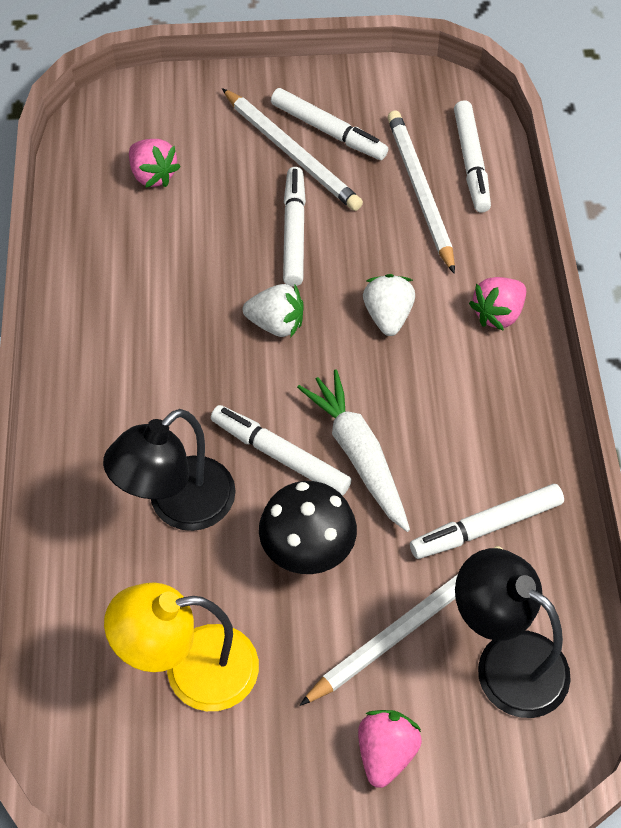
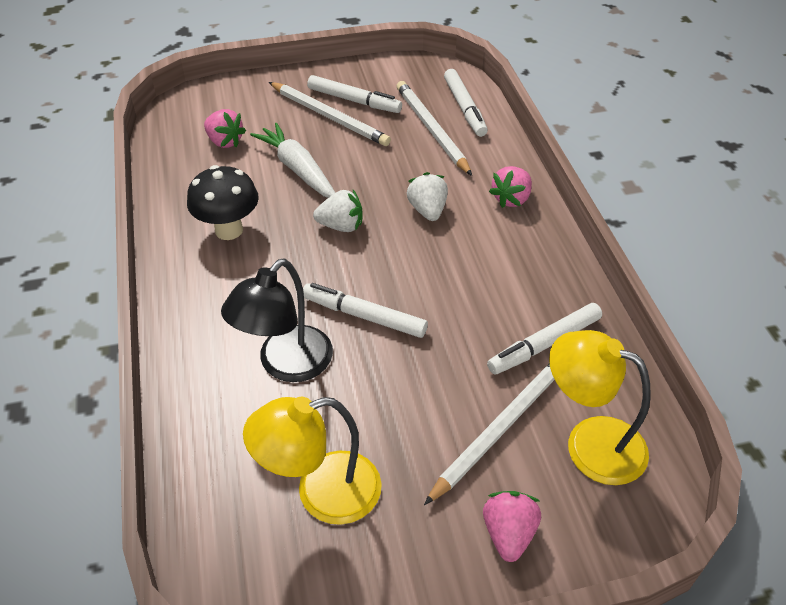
camera: 10 degrees left, 10 degrees down
black mushroom [259,481,357,574] -> black mushroom moved to [187,165,259,240]
white marker [283,167,306,286] -> none
white carrot [297,369,410,532] -> white carrot moved to [250,123,335,198]
black lamp [455,548,571,718] -> yellow lamp [549,330,651,485]

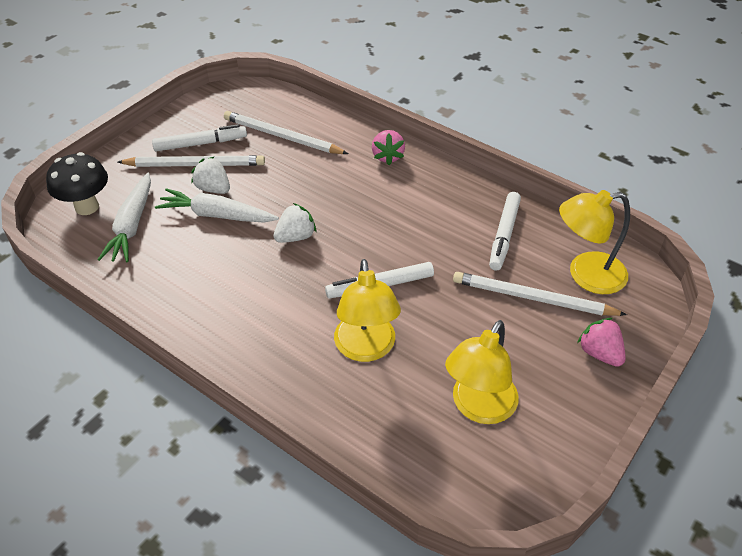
camera: 40 degrees left, 0 degrees up
black mushroom [187,165,259,240] -> black mushroom moved to [46,152,108,215]
pink strawberry [204,109,246,148] -> white carrot [97,172,151,262]
black lamp [221,258,333,382] -> yellow lamp [334,259,401,362]
white strawberry [407,172,448,221] -> white strawberry moved to [191,156,230,194]
white pencil [424,363,555,505] -> white pencil turned 75 degrees counterclockwise [453,272,627,316]
white marker [444,69,488,137] -> none

